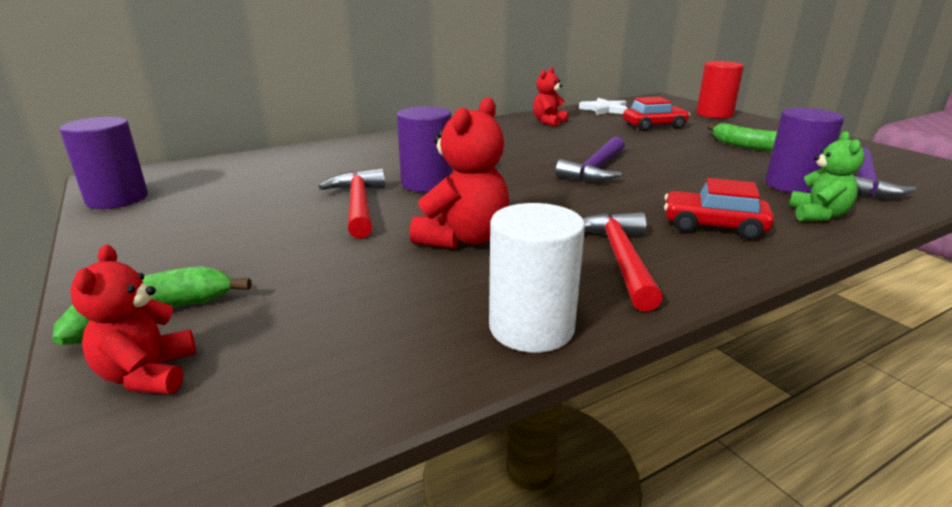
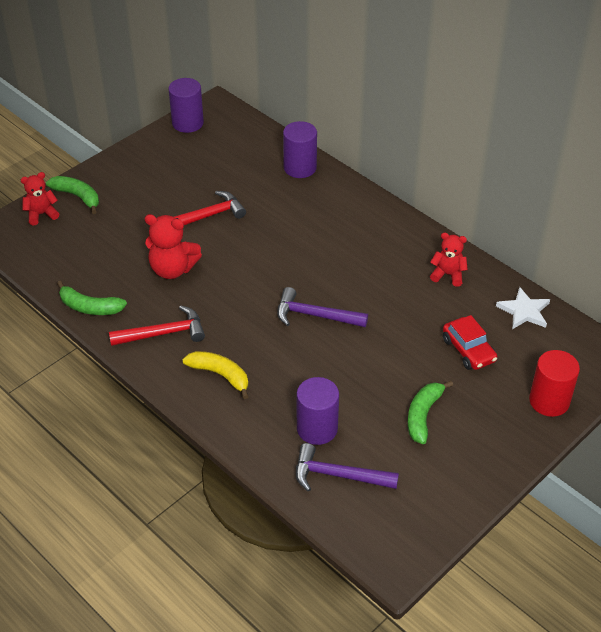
camera: 75 degrees right, 20 degrees up
purple cylinder [397,106,453,192] -> purple cylinder moved to [283,121,317,178]
white cylinder [489,203,585,353] -> green banana [57,281,127,315]
red car [664,178,774,240] -> yellow banana [182,351,249,399]
green teddy bear [789,131,865,221] -> none

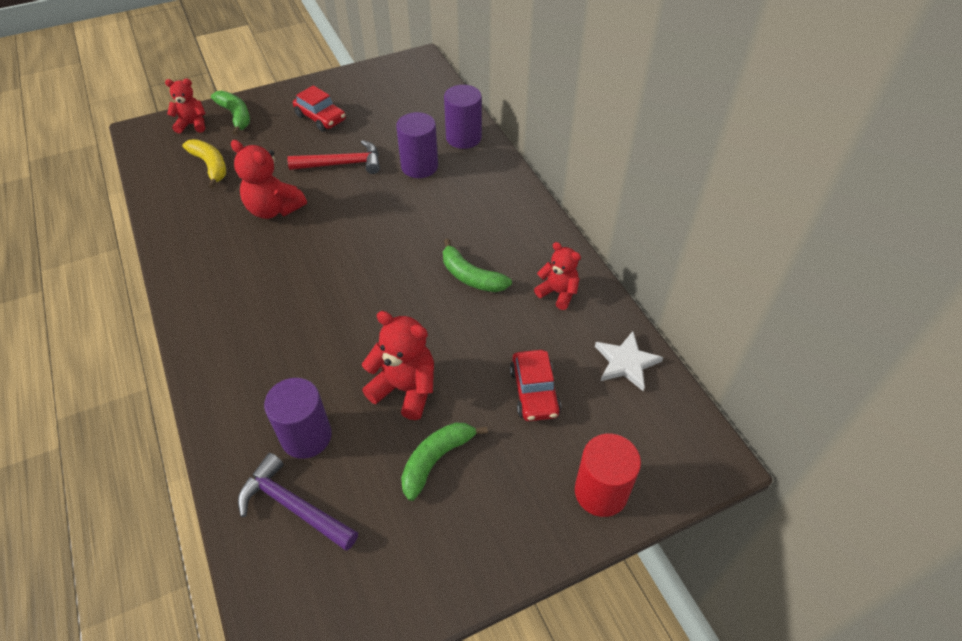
camera: 20 degrees right, 5 degrees up
green banana [57,281,127,315] -> green banana moved to [443,239,512,292]
red hammer [109,305,205,346] -> none
purple cylinder [168,78,204,133] -> purple cylinder moved to [396,112,438,178]
yellow banana [182,351,249,399] -> yellow banana moved to [182,139,226,188]
purple hammer [277,287,368,327] -> none
none -> red car [293,85,346,132]
none -> red teddy bear [362,311,434,420]

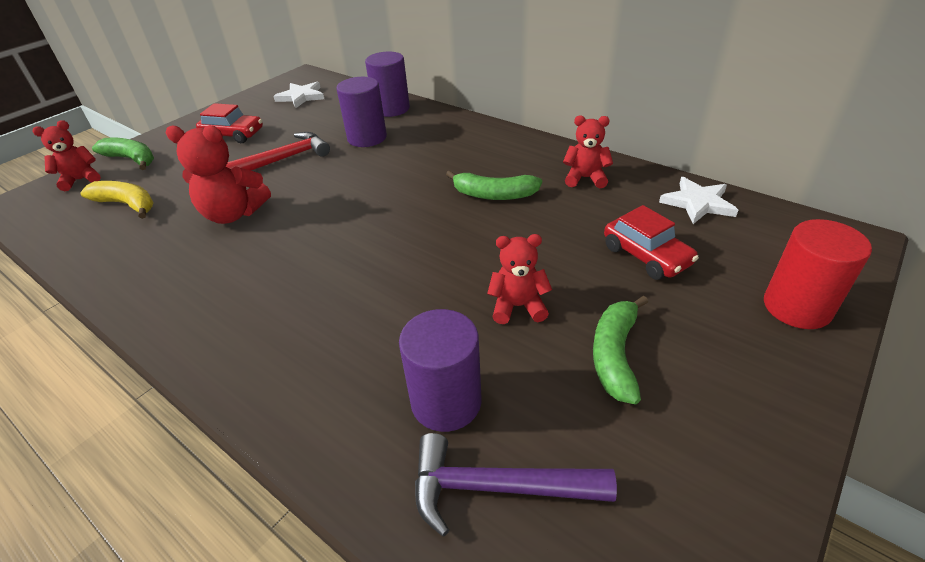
camera: 25 degrees left, 10 degrees down
red teddy bear [362,311,434,420] -> red teddy bear [487,234,552,324], size x0.66
none -> white star [273,82,324,108]

